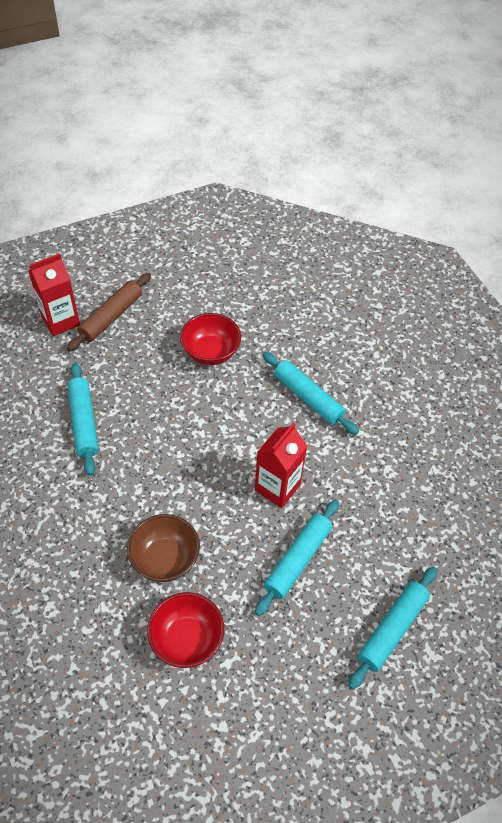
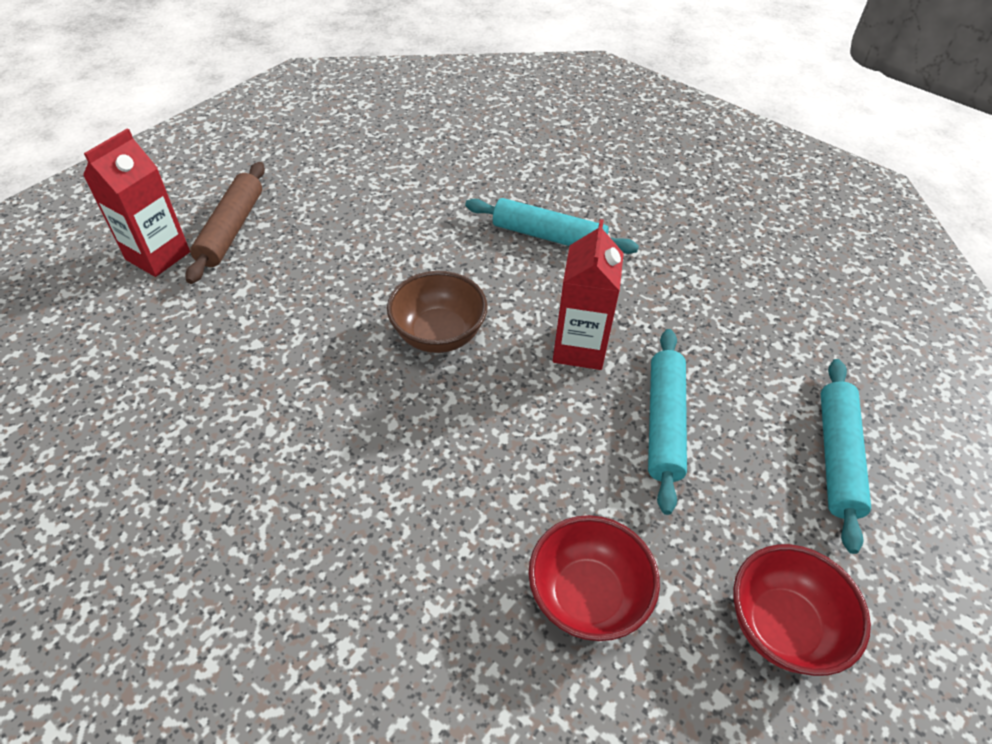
camera: 25 degrees left, 5 degrees down
turquoise rolling pin [68,363,98,476] -> none
brown bowl [127,514,200,582] -> brown bowl moved to [387,271,488,353]
red bowl [180,313,241,365] -> red bowl moved to [733,544,871,676]

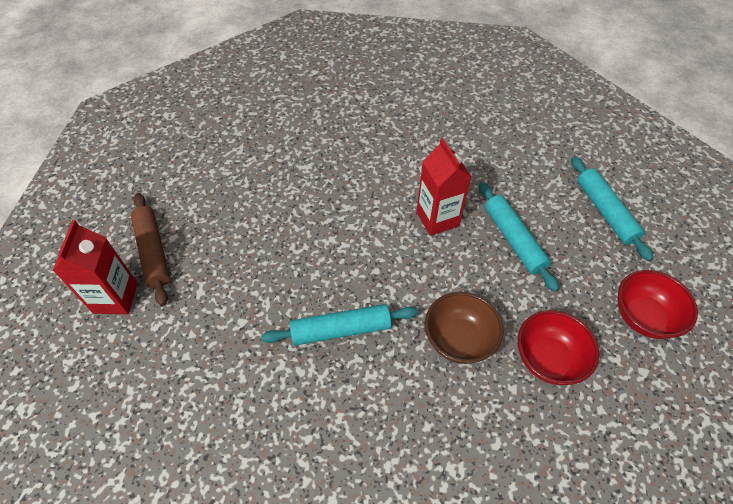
camera: 30 degrees left, 5 degrees up
brown bowl [387,271,488,353] -> brown bowl moved to [425,292,503,364]
turquoise rolling pin [465,198,639,254] -> turquoise rolling pin moved to [261,304,418,345]

